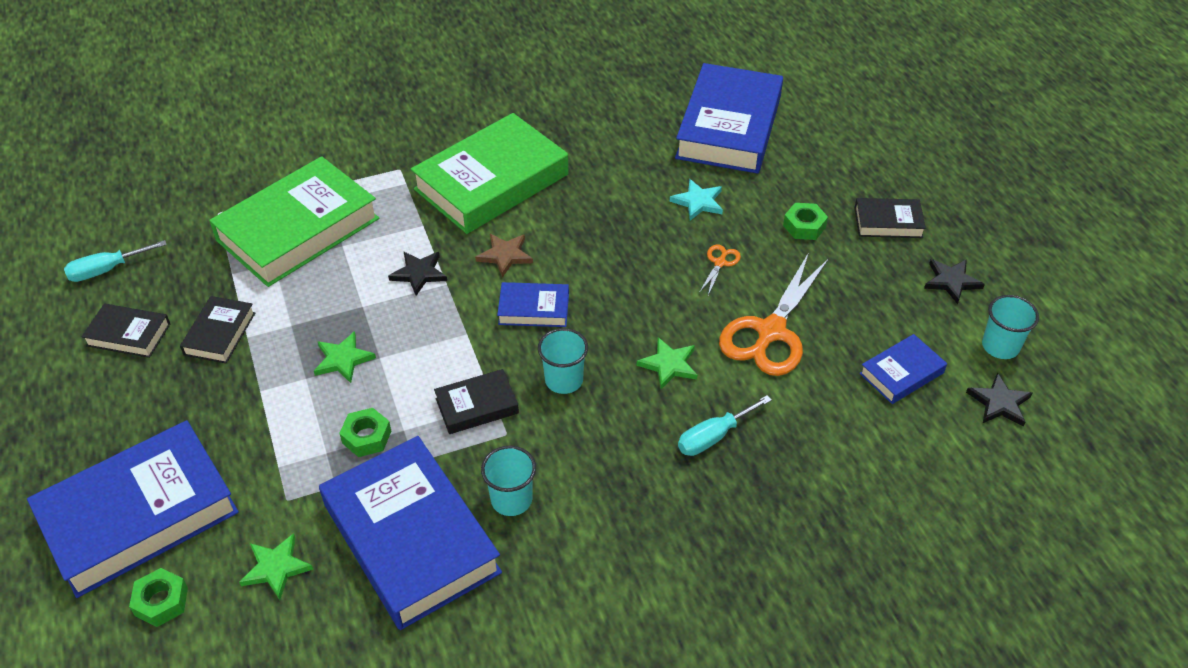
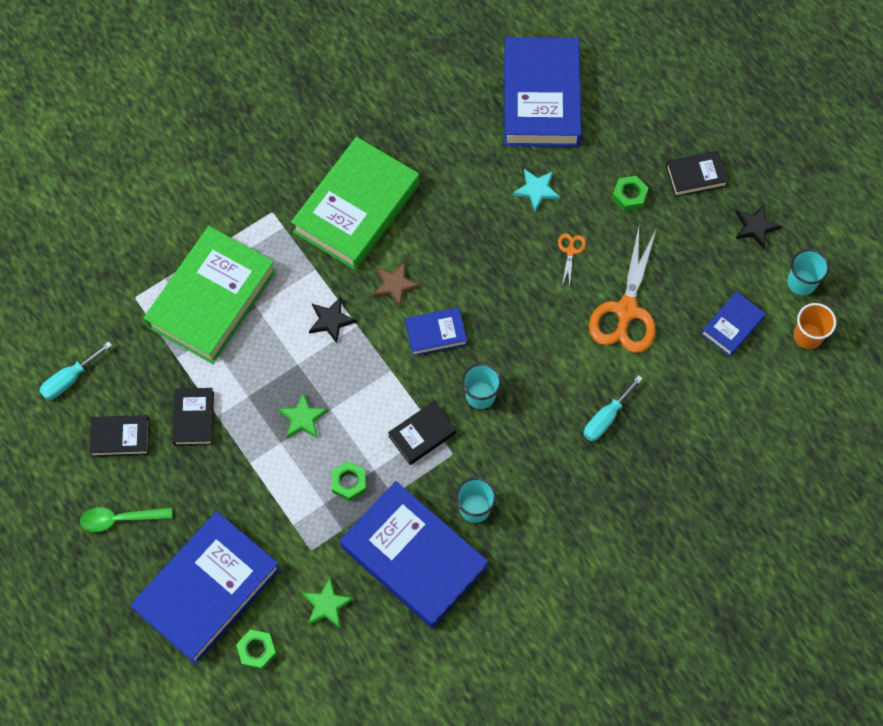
camera: 15 degrees left, 20 degrees up
green star [637,337,698,389] -> none
black star [966,373,1033,427] -> orange cup [793,303,836,349]
none -> green spoon [80,507,172,532]

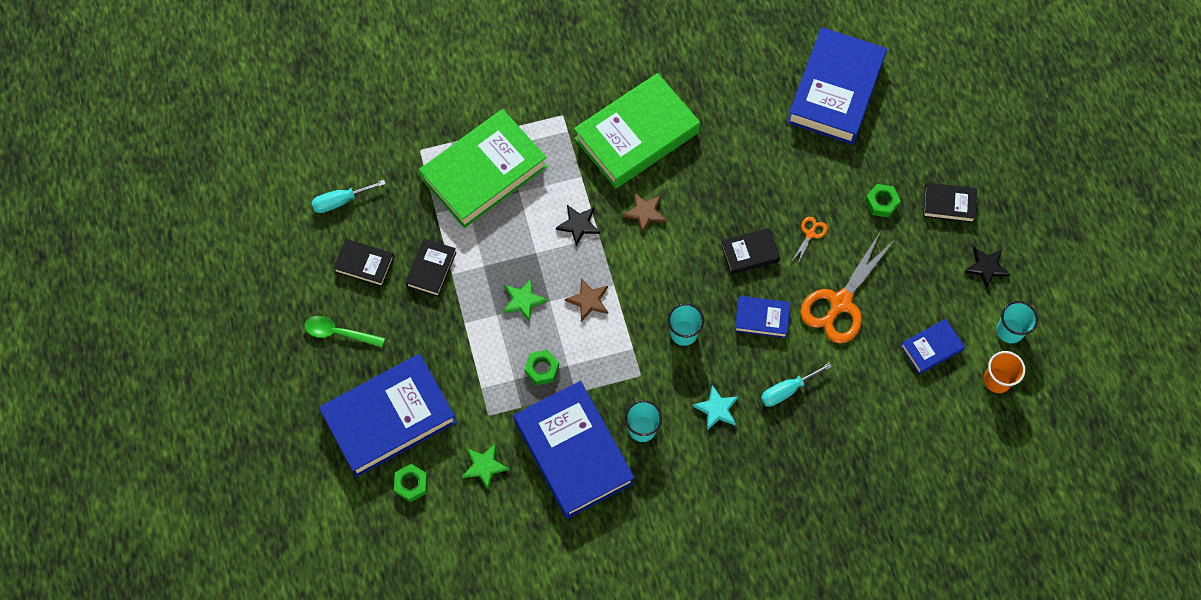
camera: 20 degrees right, 0 degrees up
black book [388,401,456,465] -> black book moved to [721,228,780,275]
blue book [405,307,467,356] -> blue book moved to [735,296,791,338]
turquoise star [513,169,560,212] -> turquoise star moved to [693,385,739,430]
none -> brown star [565,278,608,322]

